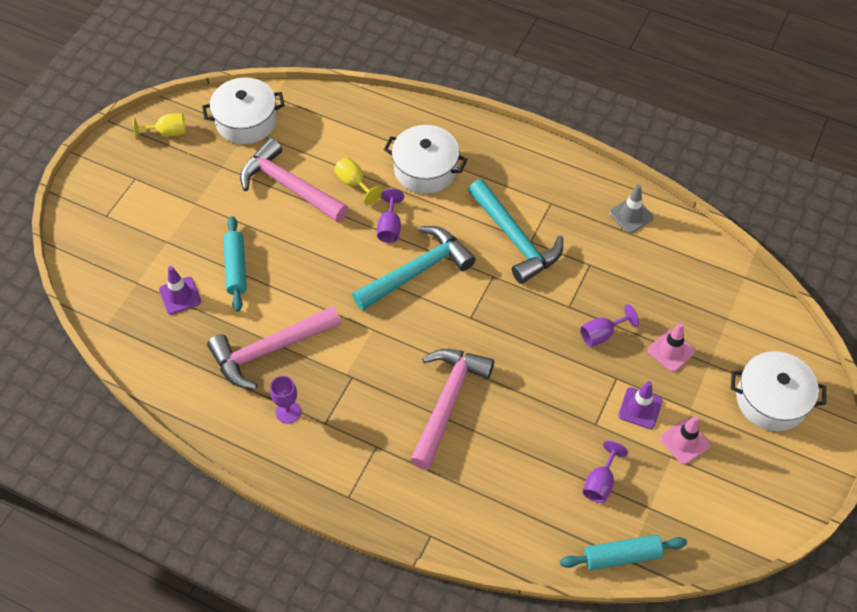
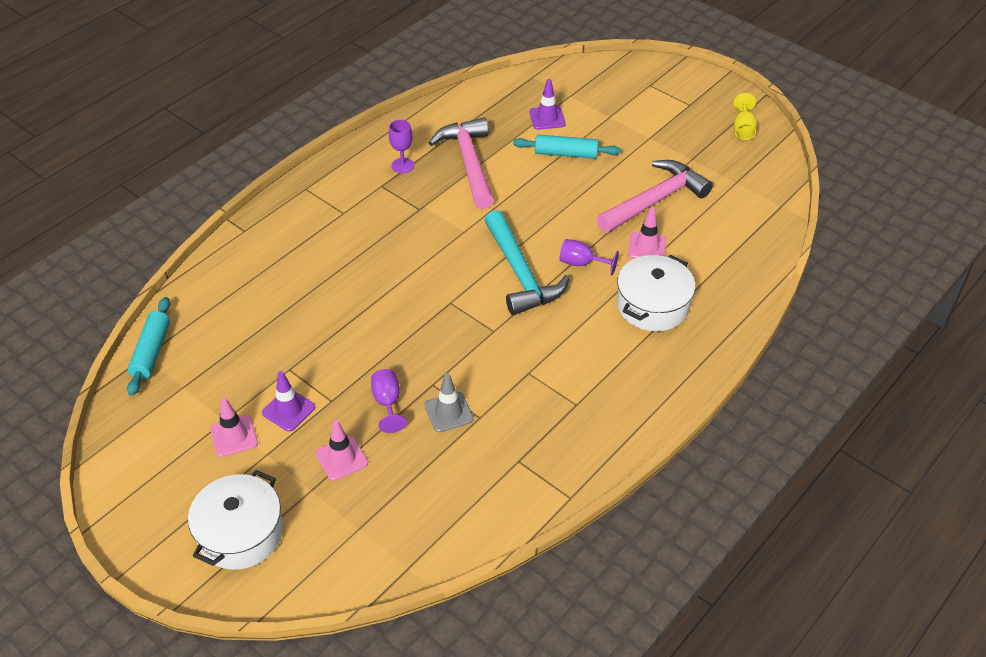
camera: 105 degrees right, 10 degrees down
white pot [202,77,285,144] -> none
yellow goblet [334,157,382,205] -> pink traffic cone [628,207,666,259]
pink hammer [410,349,495,470] -> none
turquoise hammer [468,179,563,284] -> none
purple goblet [582,440,628,503] -> none
grey traffic cone [609,184,654,234] -> grey traffic cone moved to [425,373,473,432]

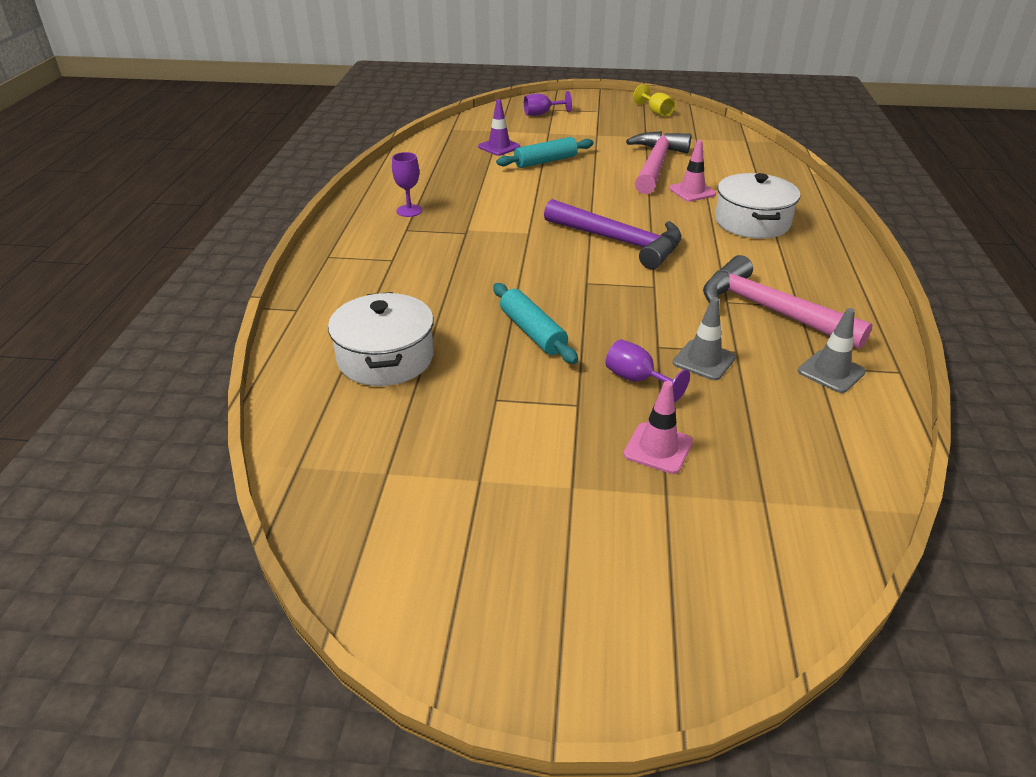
camera: 35 degrees left, 10 degrees down
turquoise rolling pin [127,297,170,396] -> turquoise rolling pin moved to [493,283,578,364]
white pot [188,470,283,570] -> white pot moved to [328,292,434,386]
pink traffic cone [210,398,258,457] -> none
purple traffic cone [262,371,315,432] -> none
pink hammer [428,118,494,209] -> pink hammer moved to [703,255,873,349]
turquoise hammer [484,210,570,315] -> purple hammer [544,199,682,269]
purple goblet [559,239,619,275] -> purple goblet moved to [524,91,572,116]
none -> grey traffic cone [798,308,866,393]

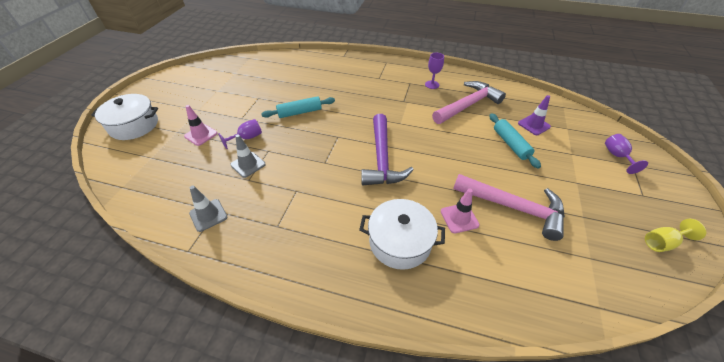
camera: 100 degrees right, 10 degrees up
white pot [328,292,434,386] -> white pot moved to [91,94,158,140]
purple hammer [544,199,682,269] -> purple hammer turned 45 degrees counterclockwise [361,114,414,185]
pink hammer [703,255,873,349] -> pink hammer moved to [432,81,506,124]

